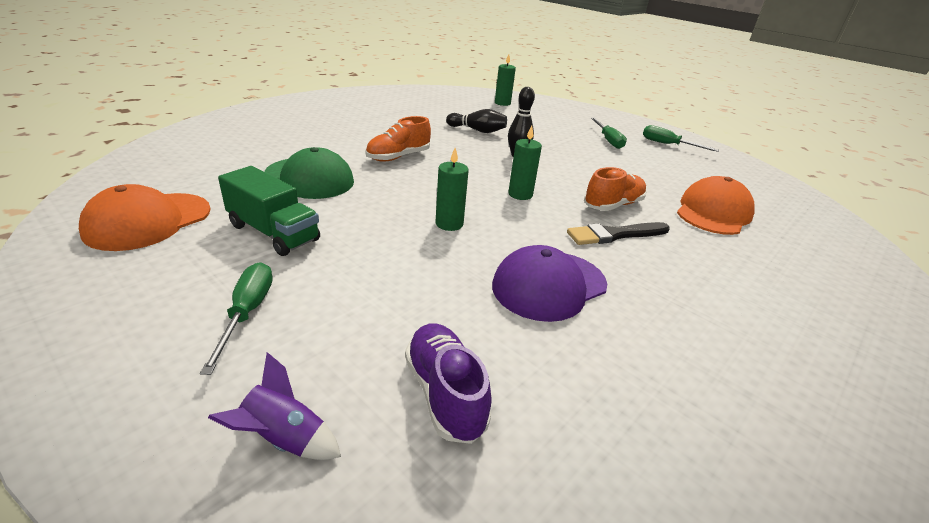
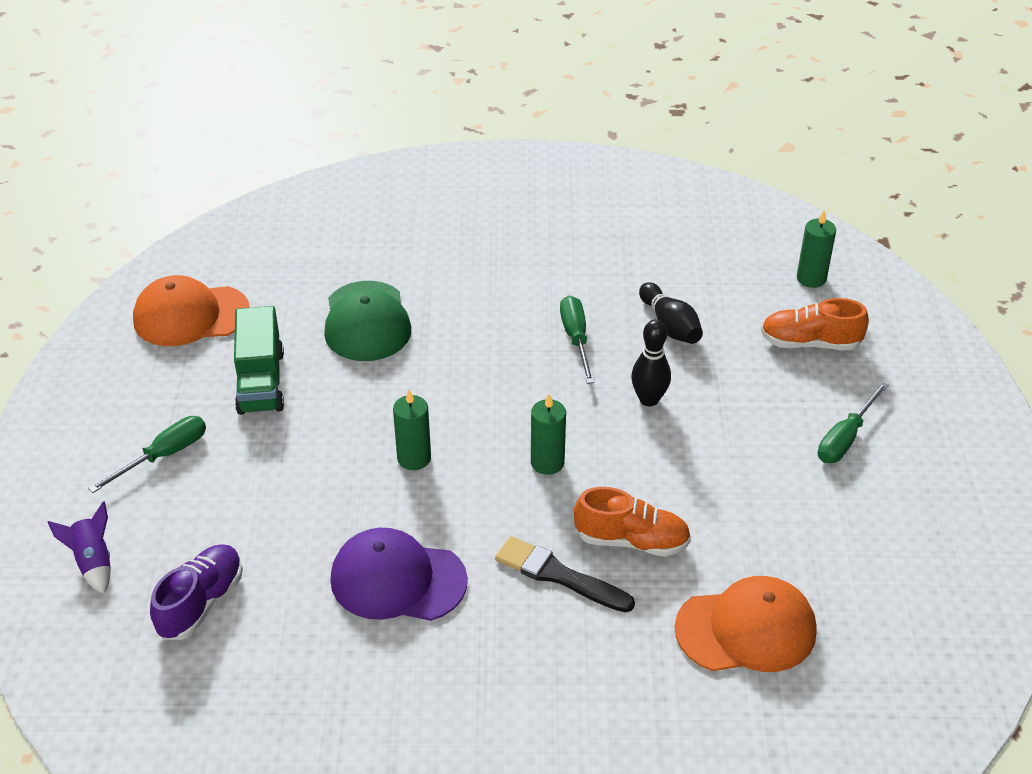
camera: 50 degrees right, 10 degrees up
orange shoe [365,116,431,162] -> orange shoe moved to [761,298,869,350]
green screwdriver [643,125,719,152] -> green screwdriver moved to [560,296,594,384]

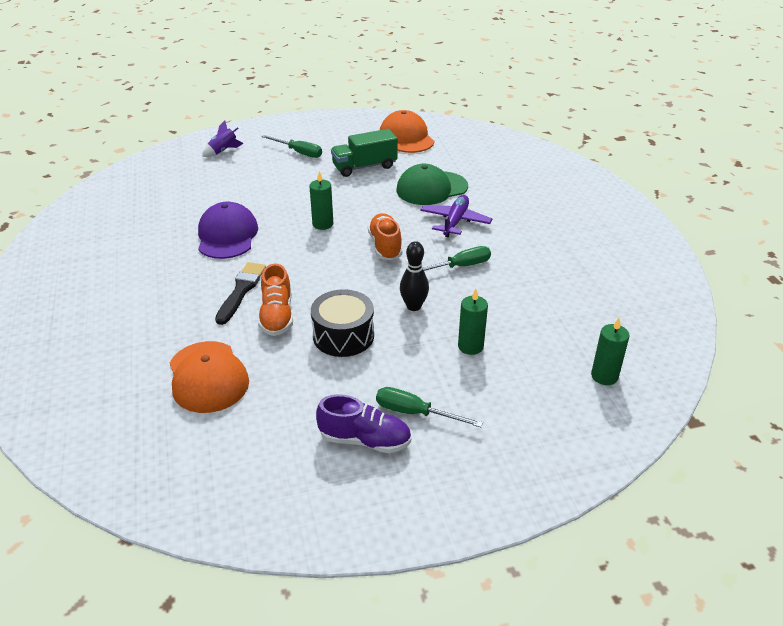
camera: 75 degrees right, 5 degrees down
purple shoe [150,544,243,640] -> purple shoe moved to [316,394,411,453]
green candle [531,394,566,475] -> green candle moved to [458,289,488,355]
black bowling pin [639,282,703,344] -> none
orange shoe [761,298,869,350] -> orange shoe moved to [368,213,403,260]
none -> black drum [311,289,374,357]
none -> purple plane [420,195,492,237]

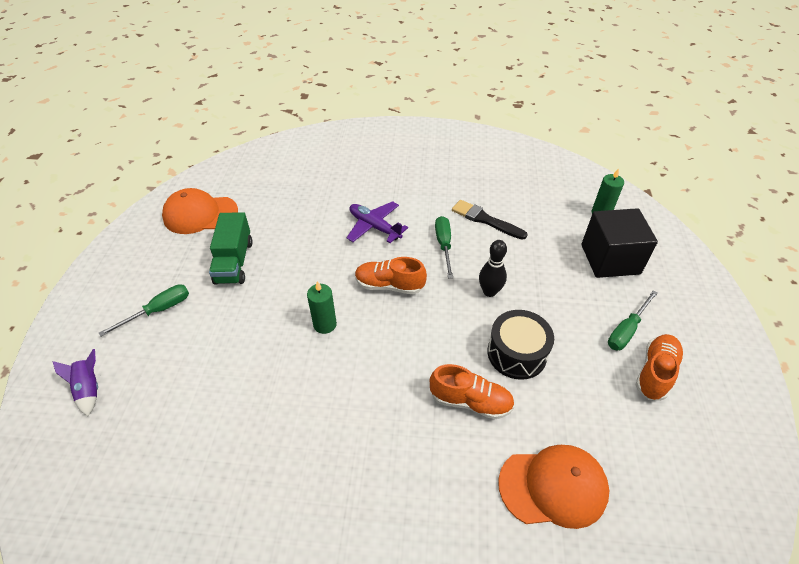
camera: 70 degrees left, 10 degrees up
purple cap [198,202,258,259] -> none
black brush [215,262,266,325] -> black brush moved to [452,200,528,240]
purple shoe [316,394,411,453] -> orange shoe [635,334,684,401]
green cap [396,164,468,205] -> none
green candle [458,289,488,355] -> none
none -> black cube [581,208,658,278]

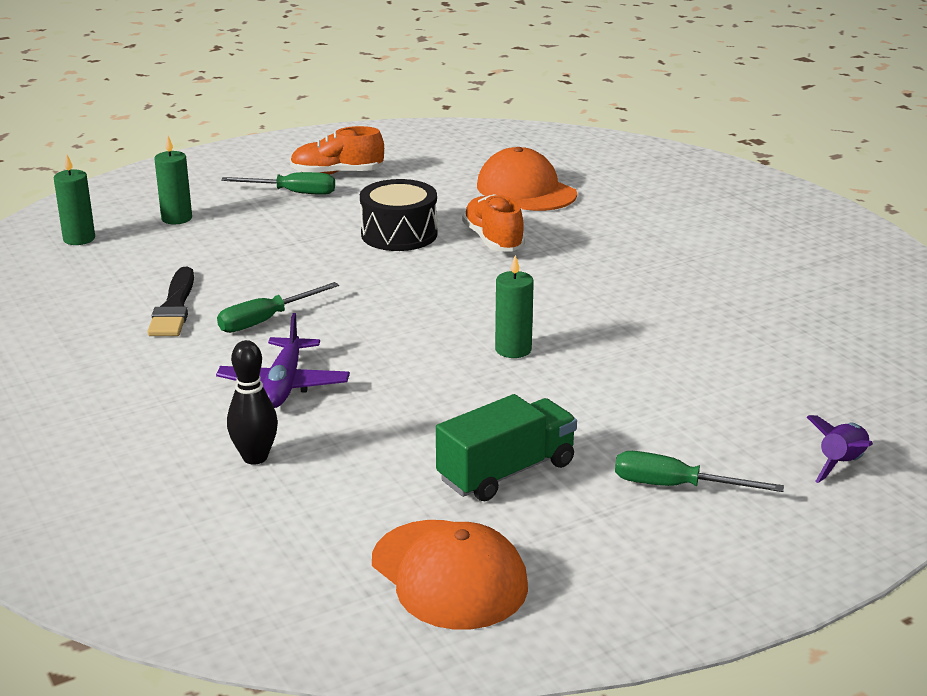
camera: 125 degrees left, 20 degrees down
orange shoe [355,257,427,294] -> none
black bowling pin [479,240,507,297] -> black bowling pin moved to [227,340,278,465]
black cube [581,208,658,278] -> green candle [154,136,192,224]

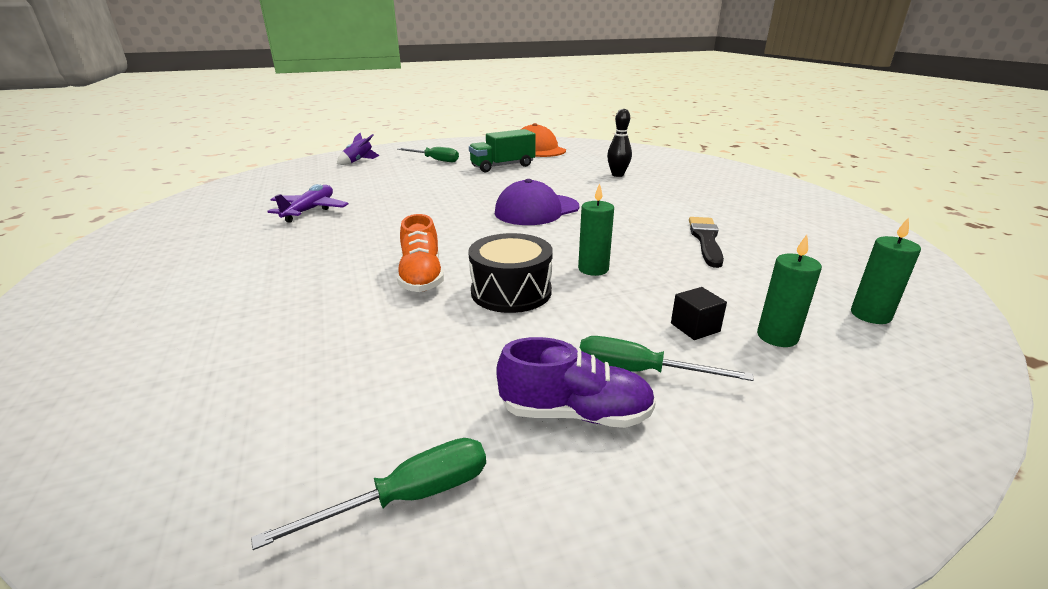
camera: 170 degrees left, 0 degrees up
purple plane [216,313,350,408] -> purple plane moved to [267,184,349,223]
green screwdriver [217,282,339,333] -> green screwdriver moved to [251,438,486,550]
orange shoe [290,126,384,175] -> purple shoe [496,337,656,428]
orange cap [477,147,577,211] -> none
green candle [495,255,534,358] -> green candle moved to [578,183,614,276]
none -> purple cap [495,179,579,225]
none -> black cube [671,287,727,340]

